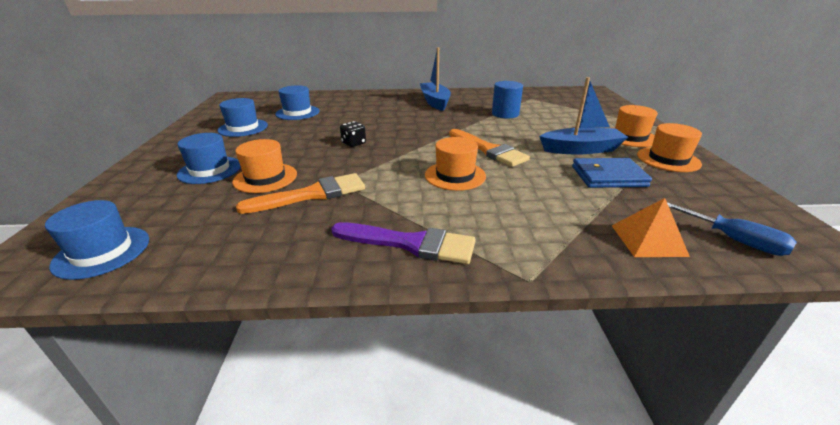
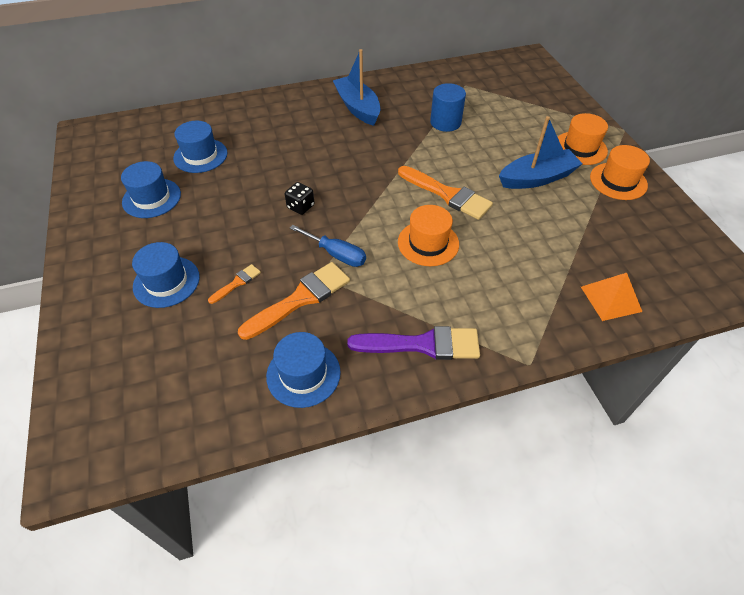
camera: 15 degrees left, 20 degrees up
blue hat [45,200,149,280] -> blue hat moved to [266,332,341,408]
orange hat [232,139,297,193] -> orange brush [208,264,261,304]
blue wallet [572,158,652,188] -> none
blue screwdriver [667,202,797,256] -> blue screwdriver moved to [290,225,366,267]

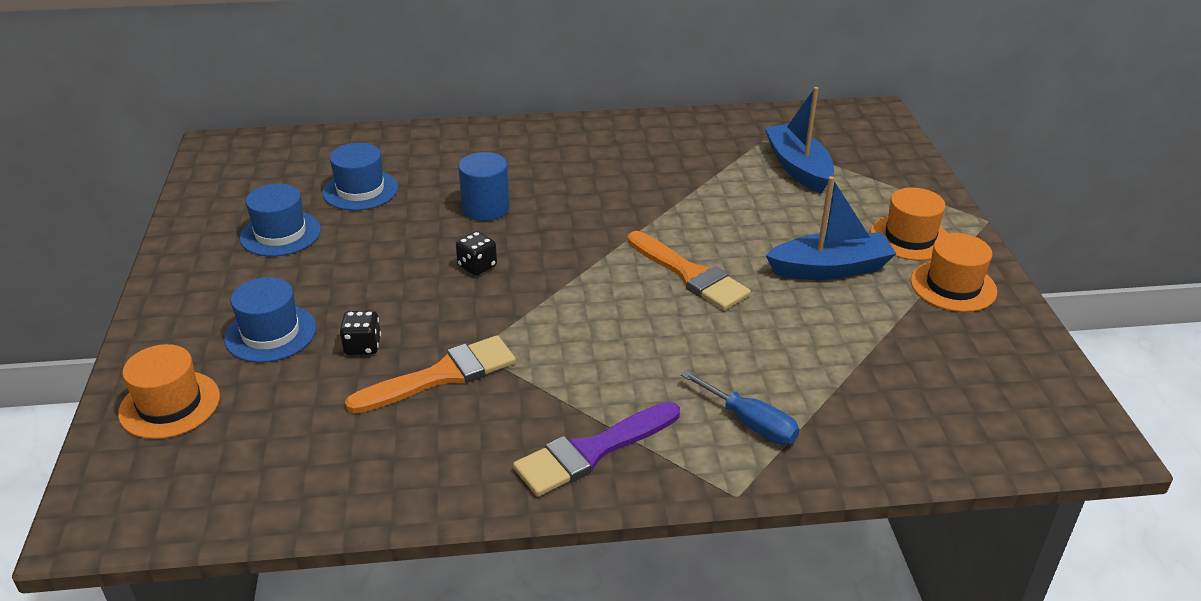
camera: 10 degrees right, 15 degrees down
orange brush [208,264,261,304] -> black dice [339,311,381,355]
blue hat [266,332,341,408] -> none
blue screwdriver [290,225,366,267] -> blue screwdriver moved to [681,370,799,445]
blue boat [333,49,380,126] -> blue boat moved to [765,87,834,194]
purple brush [347,326,480,360] -> purple brush turned 135 degrees clockwise [513,402,680,496]
orange hat [398,205,459,266] -> orange hat moved to [118,344,220,439]
blue cylinder [430,83,466,132] -> blue cylinder moved to [458,152,510,221]
orange pyramid [581,273,642,321] -> none

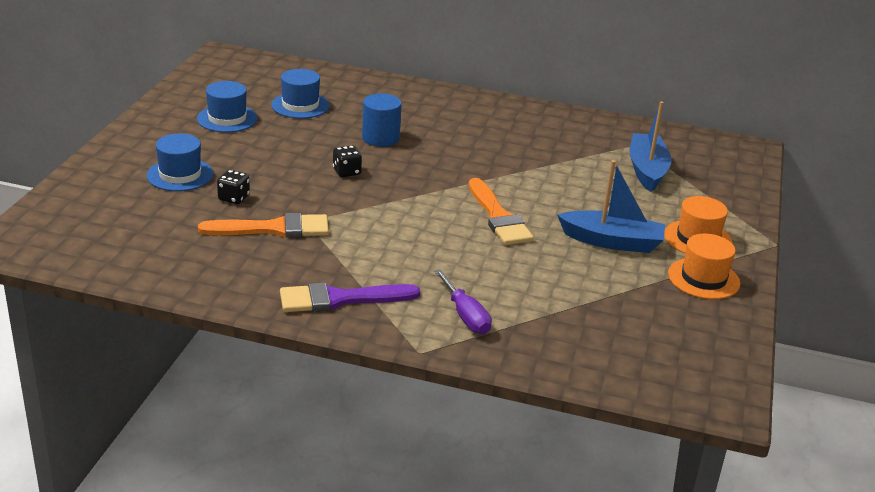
camera: 20 degrees right, 5 degrees down
orange hat [118,344,220,439] -> none
blue screwdriver [681,370,799,445] -> purple screwdriver [434,269,492,334]

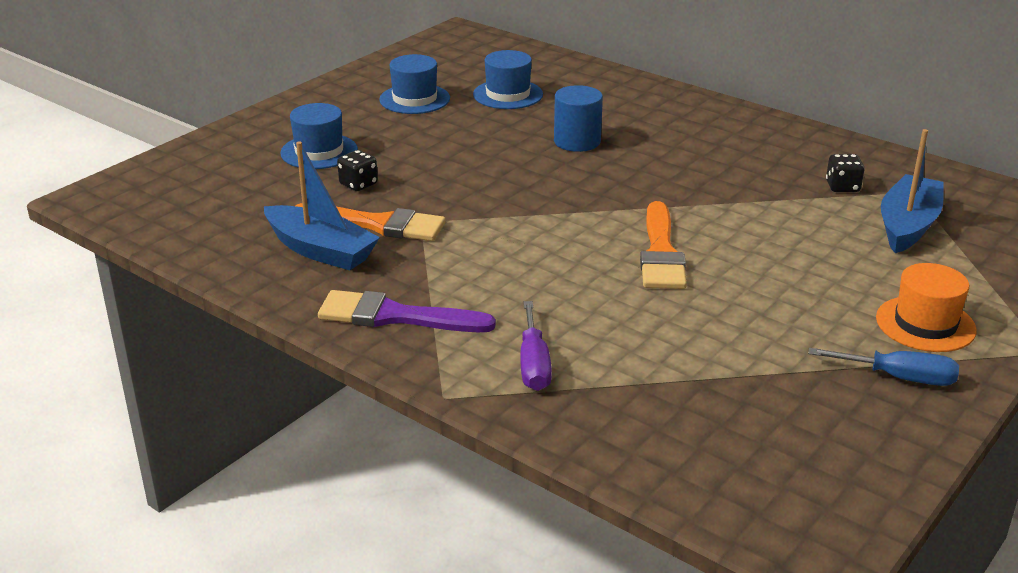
camera: 25 degrees right, 0 degrees up
black dice [333,145,362,177] -> black dice moved to [826,154,865,192]
blue boat [557,160,665,253] -> blue boat moved to [264,141,380,271]
orange hat [668,234,740,299] -> blue screwdriver [808,348,959,386]

